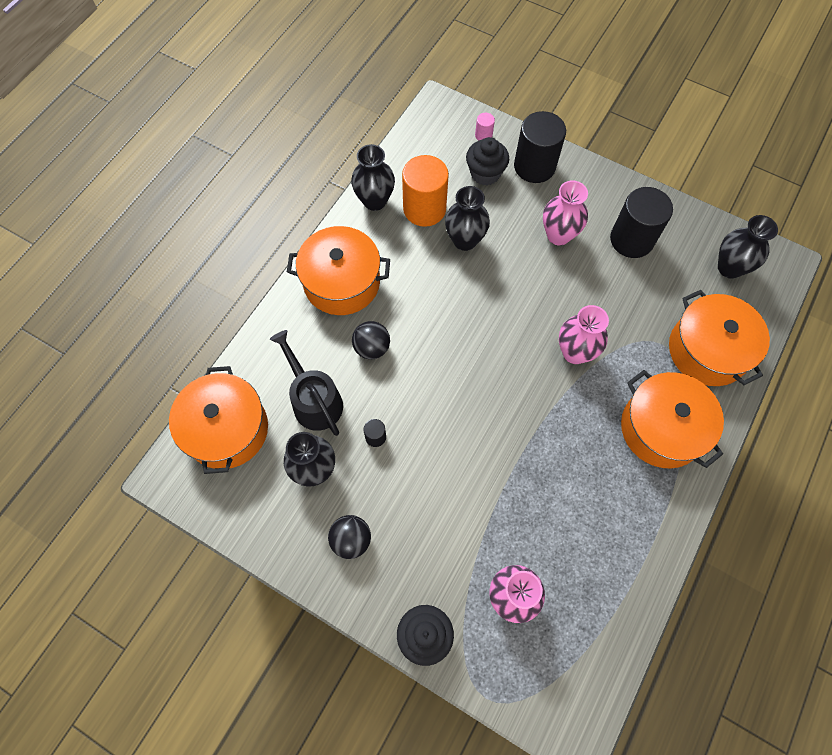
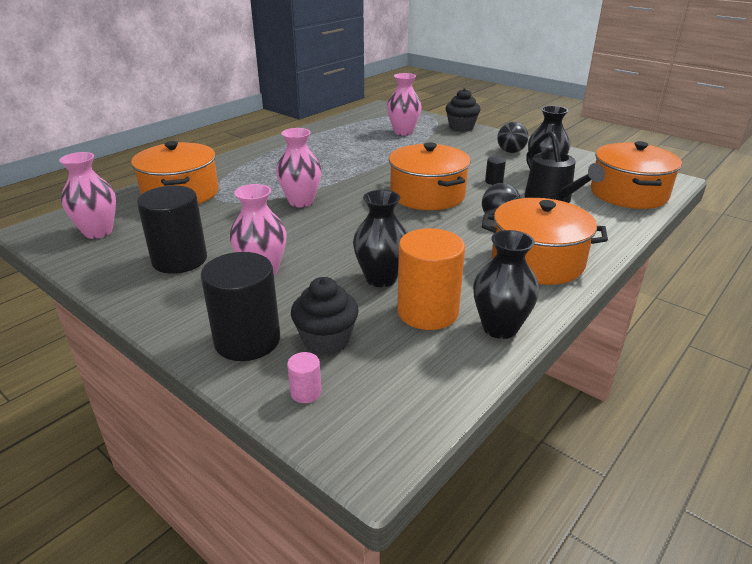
camera: 170 degrees left, 35 degrees down
orange pot [621,370,724,469] -> orange pot moved to [389,142,471,210]
black vase [718,215,778,279] -> pink vase [59,152,116,239]

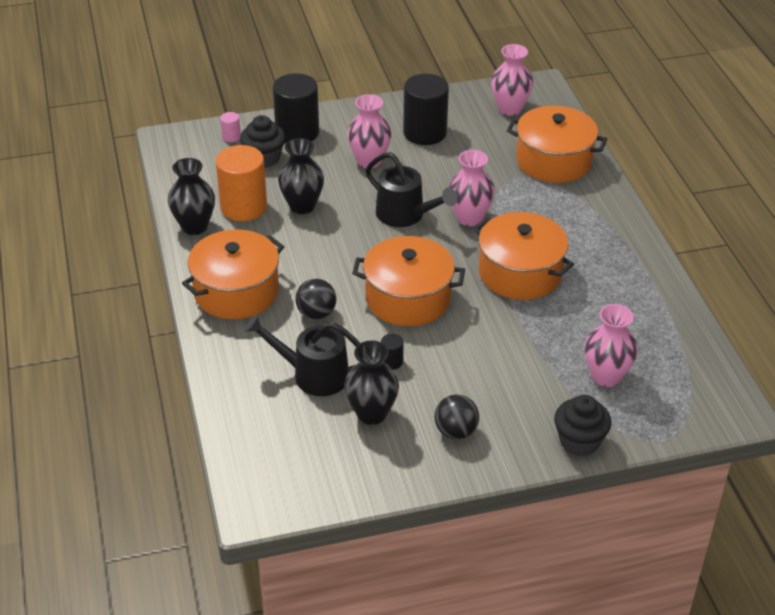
camera: 125 degrees right, 10 degrees up
orange pot [591,141,682,209] -> orange pot moved to [473,212,574,300]
none -> black watering can [365,152,457,227]

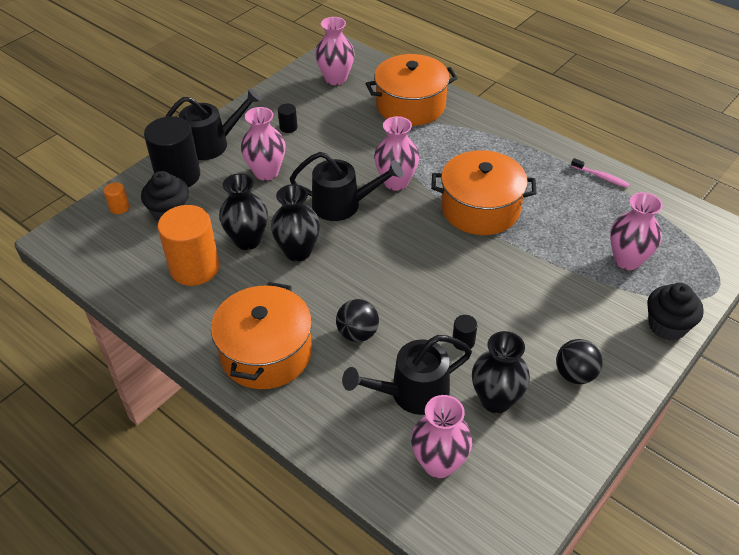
camera: 35 degrees left, 5 degrees up
black vase [168,158,215,235] -> black vase moved to [271,184,320,262]
pink cylinder [220,112,241,142] -> orange cylinder [104,182,129,214]
orange pot [352,236,465,326] -> none
black cylinder [403,74,449,145] -> black cylinder [278,104,298,133], size x0.43
none -> black watering can [165,88,261,160]
none -> pink vase [411,395,472,478]
none -> pink toothbrush [571,158,630,188]

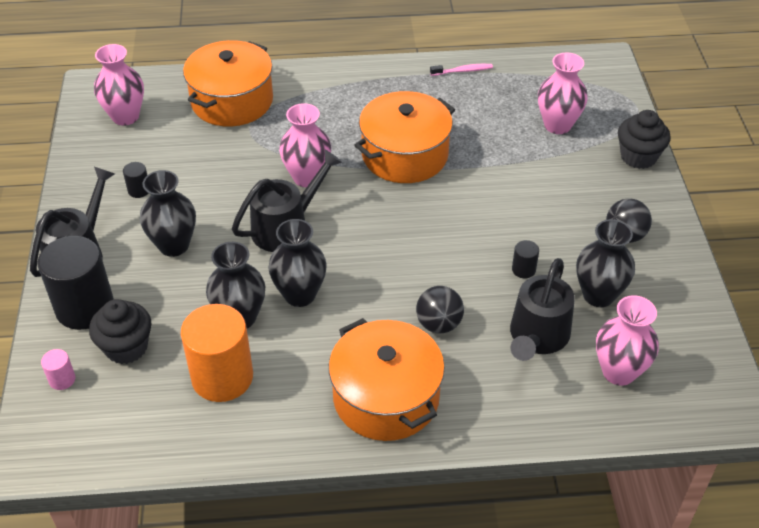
camera: 45 degrees left, 0 degrees up
orange cylinder [104,182,129,214] -> pink cylinder [41,349,76,390]
pink vase [241,107,285,181] -> black vase [140,170,196,257]

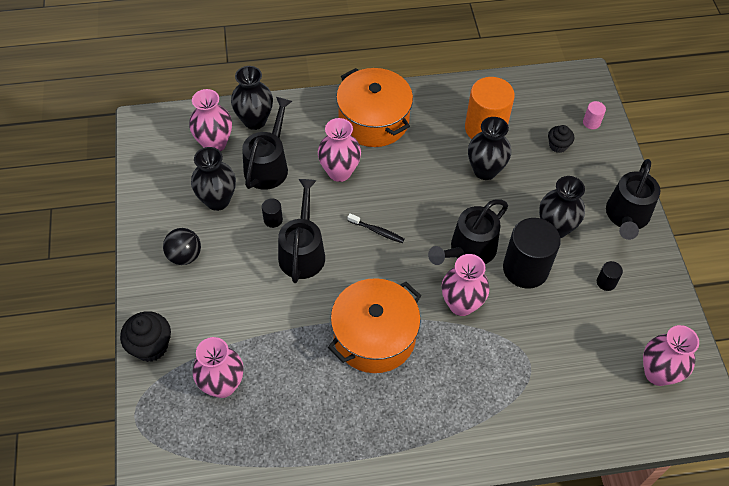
camera: 175 degrees right, 10 degrees up
black cylinder [38,236,114,330] -> black cylinder moved to [503,218,561,289]
black cupcake [89,299,151,364] -> black cupcake [548,125,574,153], size x0.61
orange pot [183,40,273,127] -> none
black vase [268,219,327,307] -> black vase moved to [231,66,273,130]
black ball [416,286,464,333] -> pink vase [318,118,361,182]
pink toothbrush [430,64,493,76] -> none
none -> black watering can [278,179,325,283]
none -> black toothbrush [348,214,405,243]

